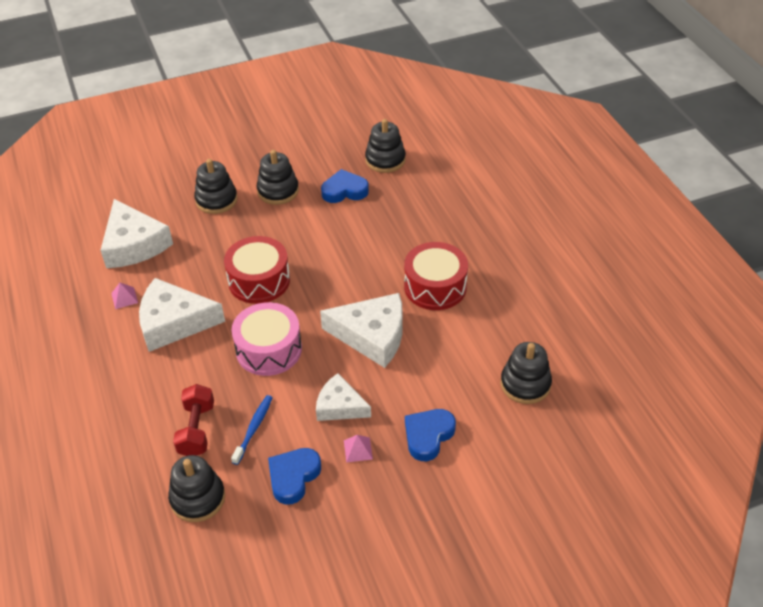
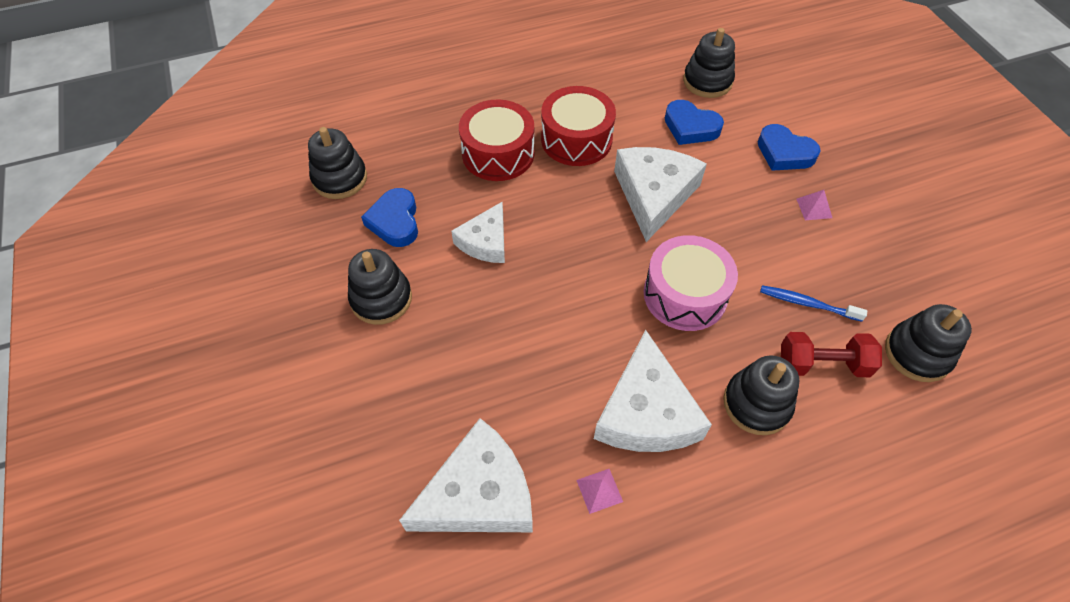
camera: 90 degrees left, 10 degrees up
black stacking toy [194,159,238,214] -> black stacking toy moved to [723,355,800,435]
red drum [224,236,290,304] -> red drum moved to [459,100,534,181]
blue heart [268,448,321,505] -> blue heart moved to [665,100,724,145]
white cheese [316,373,371,421] -> white cheese moved to [451,202,505,263]

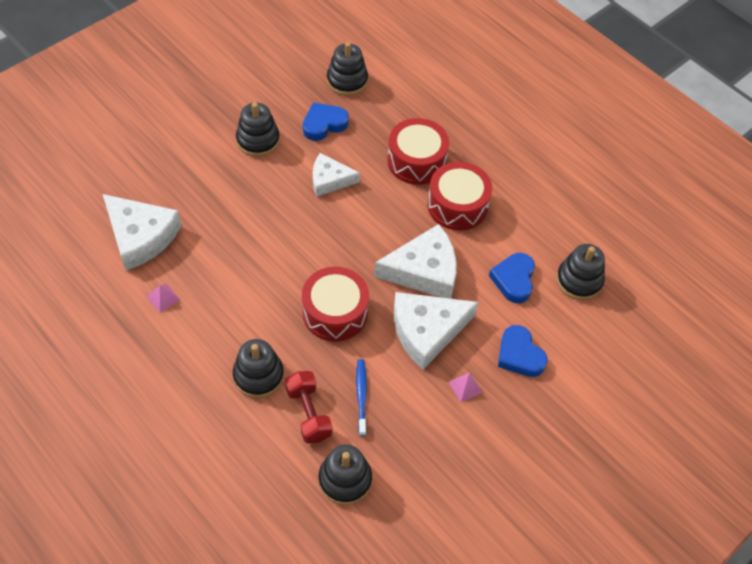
camera: 65 degrees right, 0 degrees up
white cheese [594,330,712,452] -> white cheese moved to [394,292,478,369]
pink drum [644,235,738,331] -> red drum [302,267,369,342]
blue heart [758,124,821,171] -> blue heart turned 45 degrees counterclockwise [498,325,548,377]

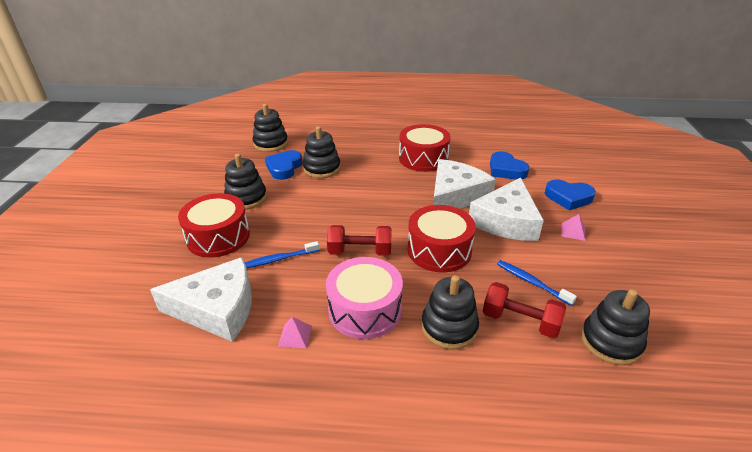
camera: 40 degrees left, 20 degrees down
white cheese [313,153,360,197] -> none
red drum [387,118,449,185] -> red drum moved to [178,193,250,258]
black stacking toy [556,244,605,300] -> black stacking toy moved to [303,126,341,178]
none -> blue toothbrush [245,241,319,268]
none -> pink drum [326,257,403,339]
none -> red dumbbell [327,225,392,256]

